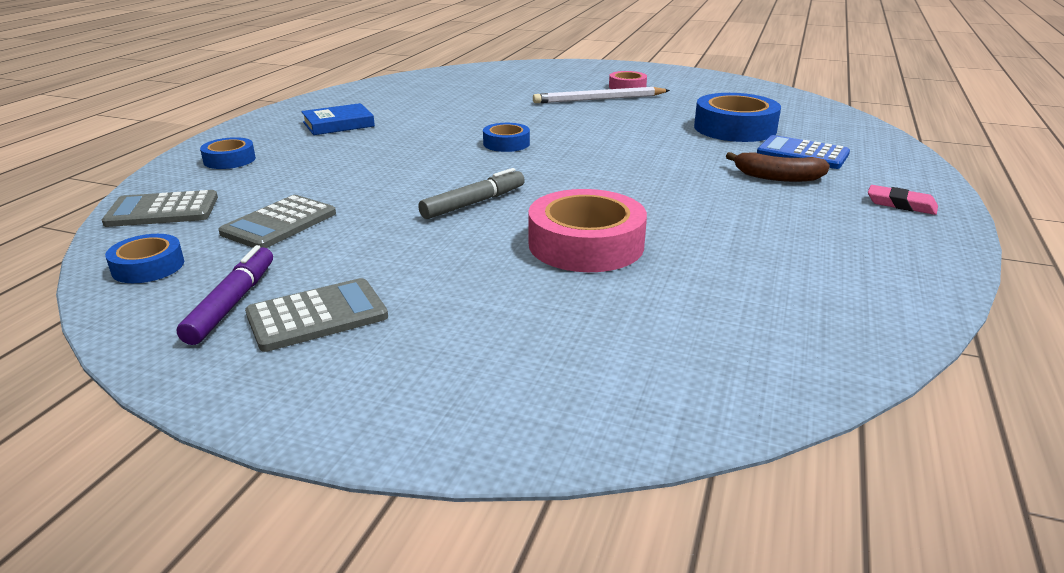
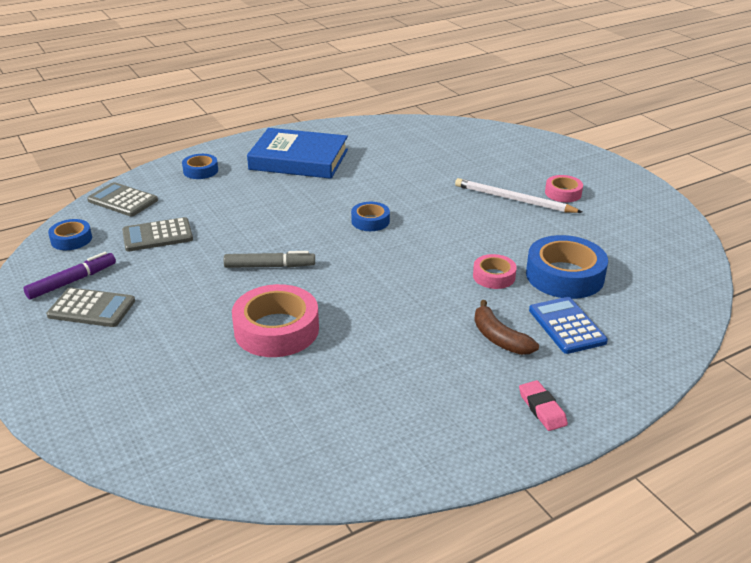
camera: 40 degrees right, 5 degrees up
blue book [301,103,375,135] -> blue book [247,128,348,179], size x1.79
none -> pink tape [473,254,517,289]

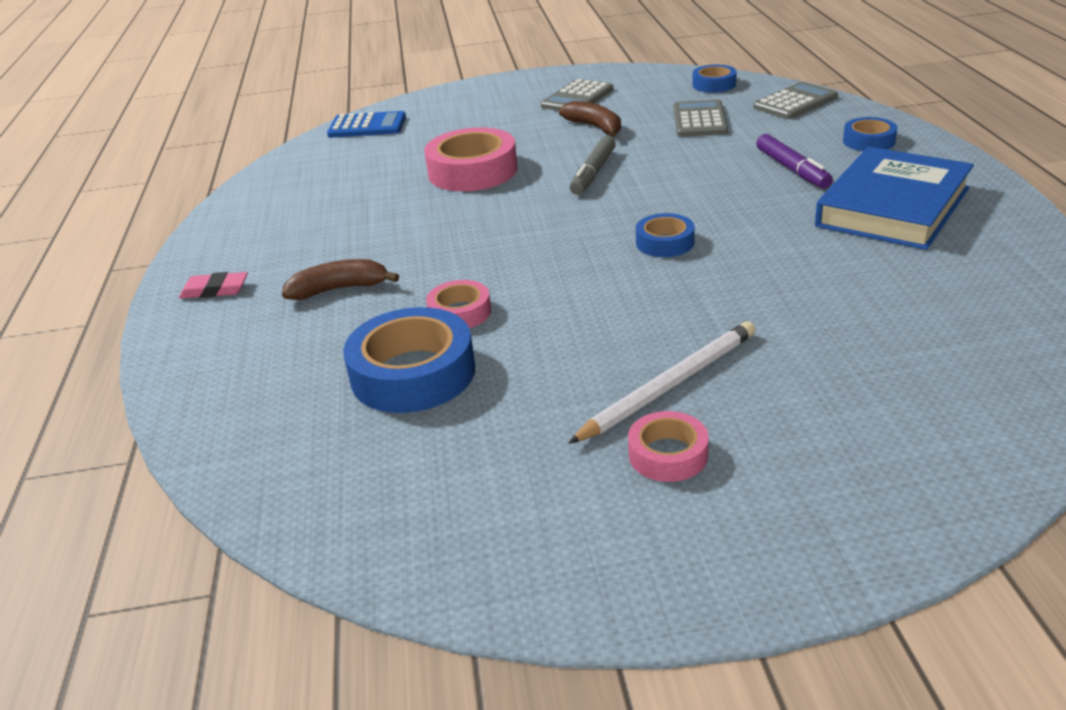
camera: 115 degrees right, 0 degrees up
purple marker [23,252,116,300] -> purple marker moved to [756,134,833,189]
blue calculator [529,297,608,354] -> blue calculator moved to [327,111,406,138]
none -> brown banana [559,101,621,137]

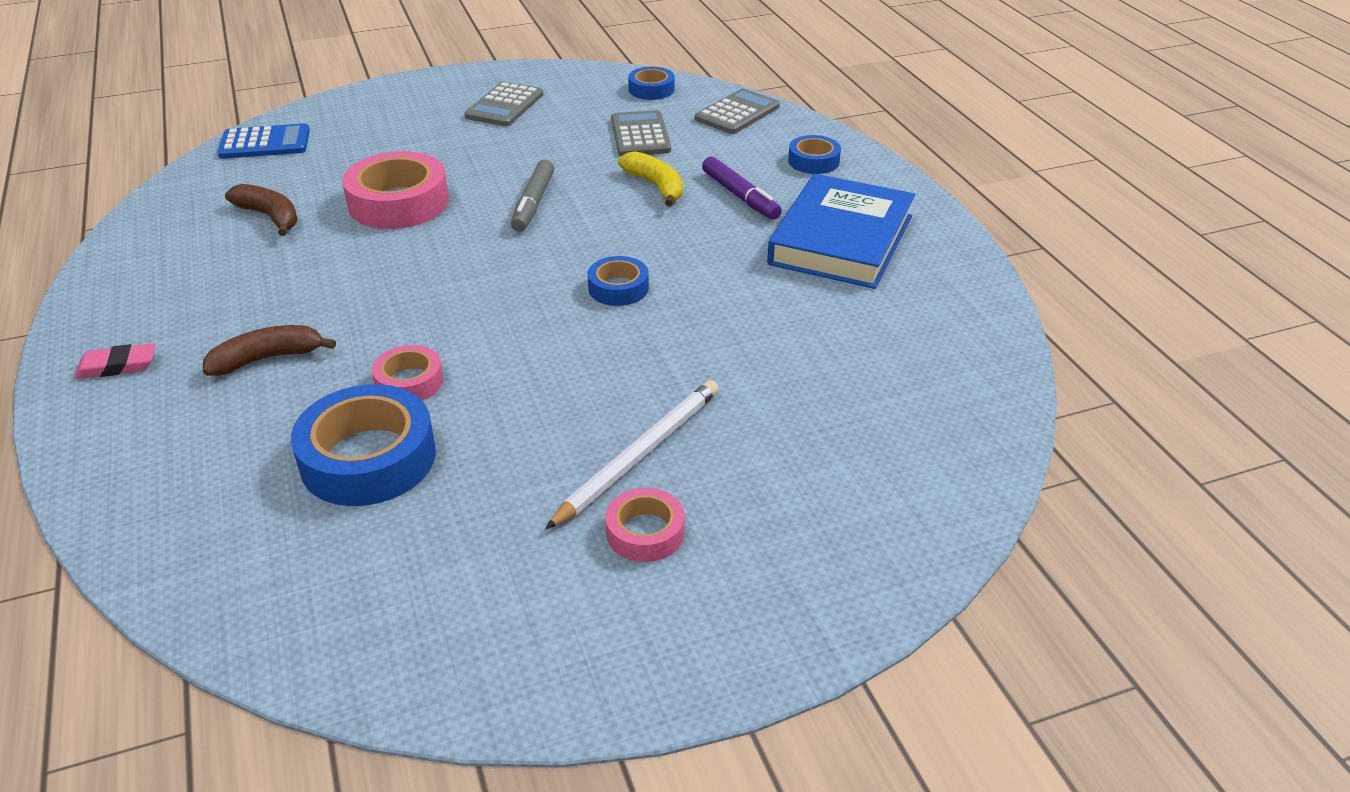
camera: 15 degrees left, 5 degrees up
brown banana [559,101,621,137] -> brown banana moved to [225,184,298,236]
none -> yellow banana [618,151,683,206]

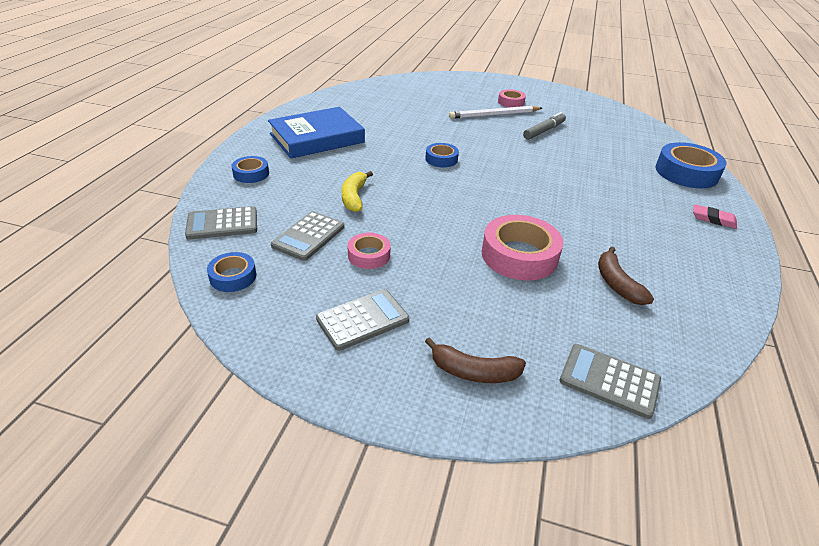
camera: 145 degrees left, 0 degrees up
brown banana [203,325,336,376] -> brown banana moved to [425,337,526,383]
blue calculator [217,123,310,159] -> grey calculator [560,344,661,419]
blue tape [291,384,436,506] -> blue tape moved to [655,142,727,188]
pink tape [372,345,444,400] -> pink tape moved to [347,233,390,269]
grey marker [511,159,554,232] -> grey marker moved to [523,112,566,140]
purple marker [702,157,782,220] -> none

